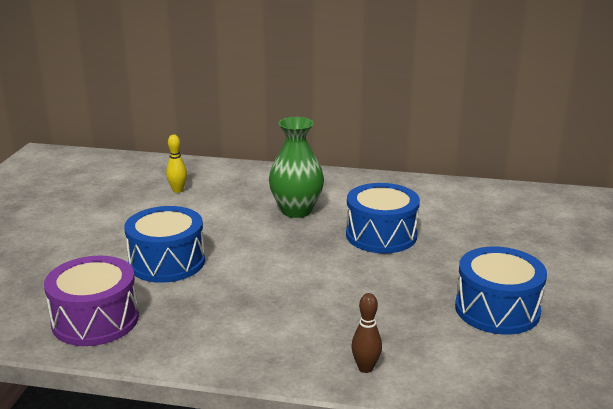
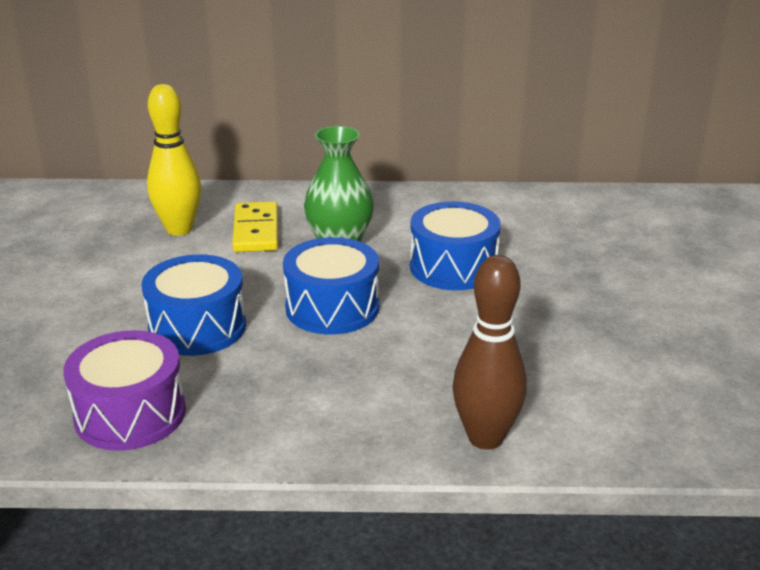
camera: 10 degrees left, 5 degrees up
yellow bowling pin [166,135,187,193] -> yellow bowling pin [147,84,202,236], size x1.96
brown bowling pin [351,293,382,373] -> brown bowling pin [452,255,527,450], size x1.96
blue drum [455,247,547,335] -> blue drum moved to [283,237,379,335]
none -> yellow domino [232,201,278,252]

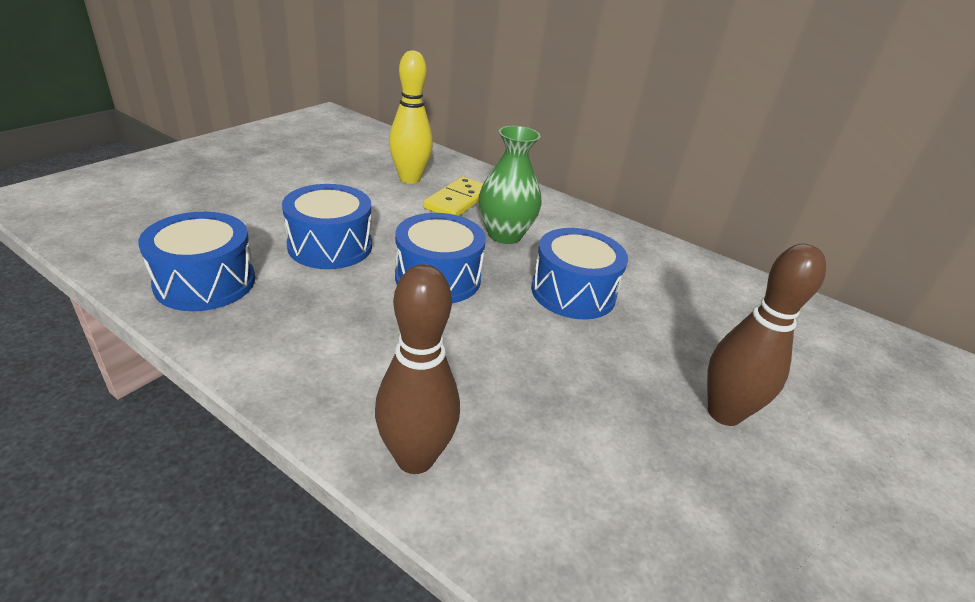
camera: 30 degrees right, 5 degrees up
purple drum [63,330,186,451] -> blue drum [138,212,255,311]
none -> brown bowling pin [707,244,826,426]

